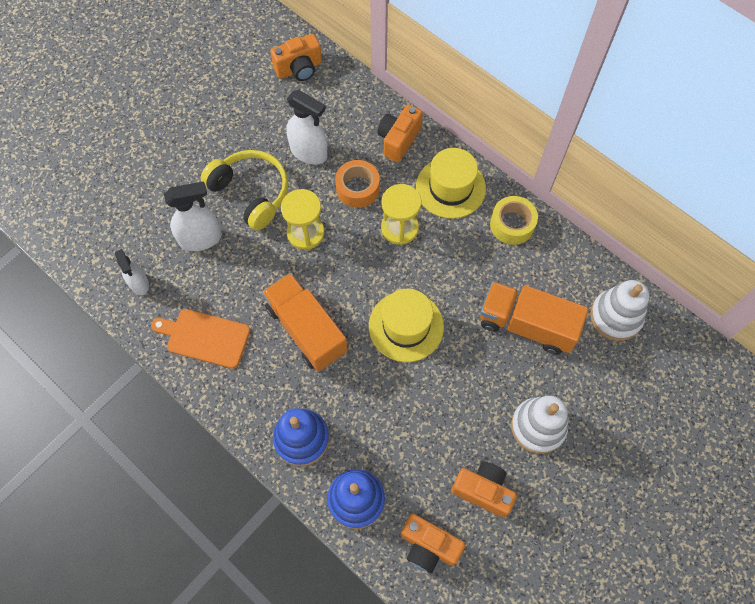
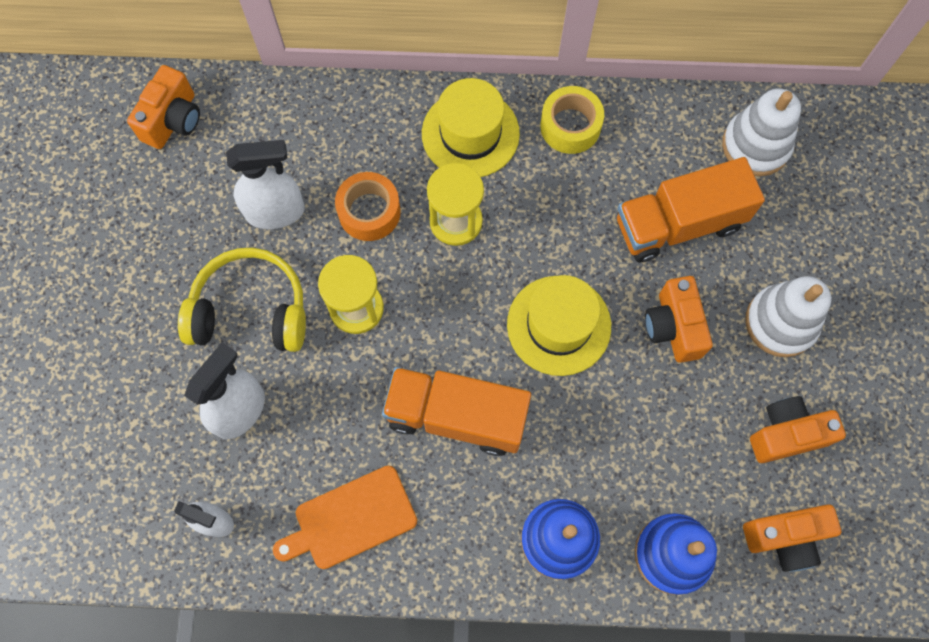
camera: 40 degrees left, 5 degrees up
orange camera [377,104,423,162] -> orange camera moved to [645,276,713,363]

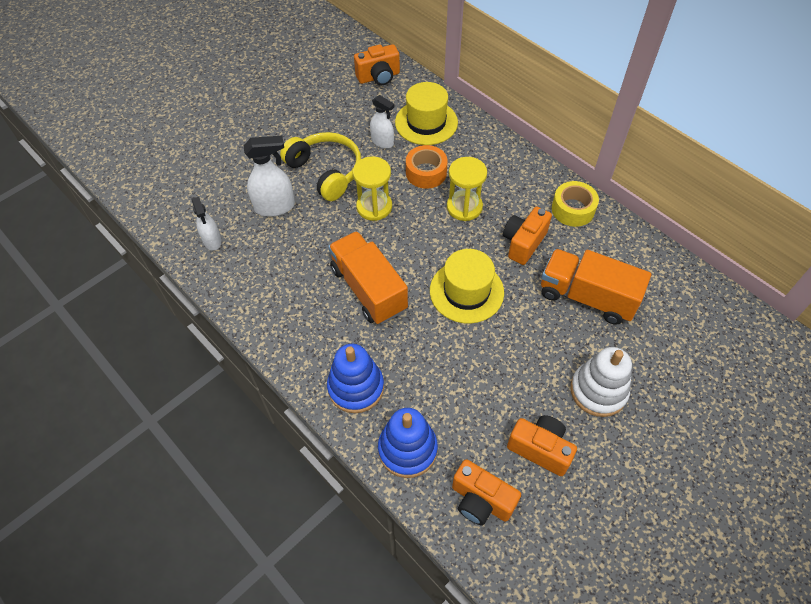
camera: 45 degrees right, 15 degrees down
white spray bottle [226,140,305,229] -> white spray bottle [370,95,395,148], size x0.66
orange cutting board [273,466,417,569] -> none
yellow hat [422,78,520,177] -> yellow hat moved to [395,82,458,145]
orange camera [645,276,713,363] -> orange camera moved to [503,207,552,265]
white stacking toy [722,88,801,176] -> none

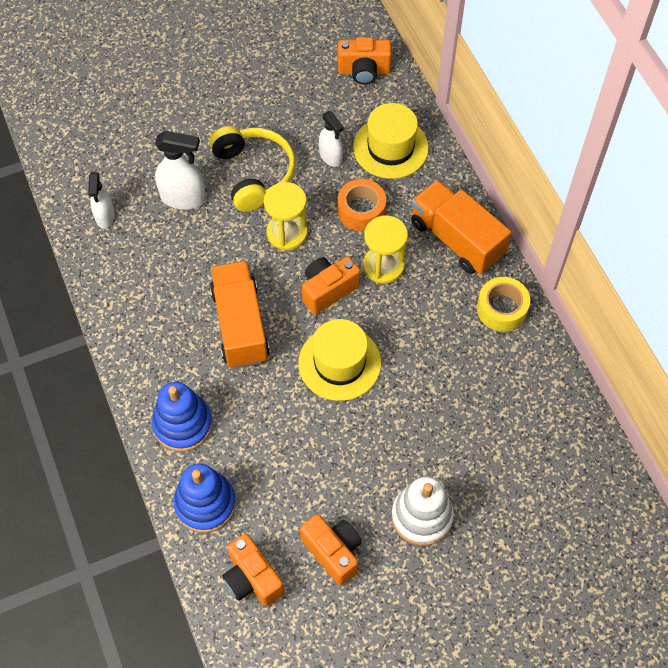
camera: 20 degrees right, 5 degrees up
orange camera [503,207,552,265] -> orange camera moved to [302,256,360,314]
orange truck [541,249,651,325] -> orange truck moved to [411,180,511,274]

